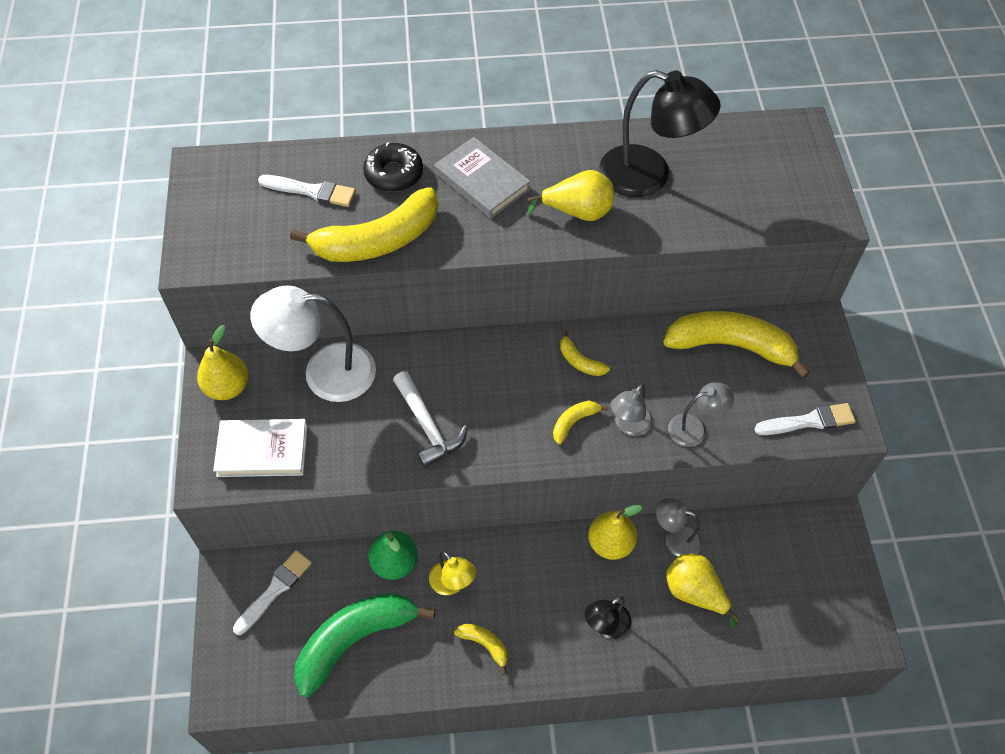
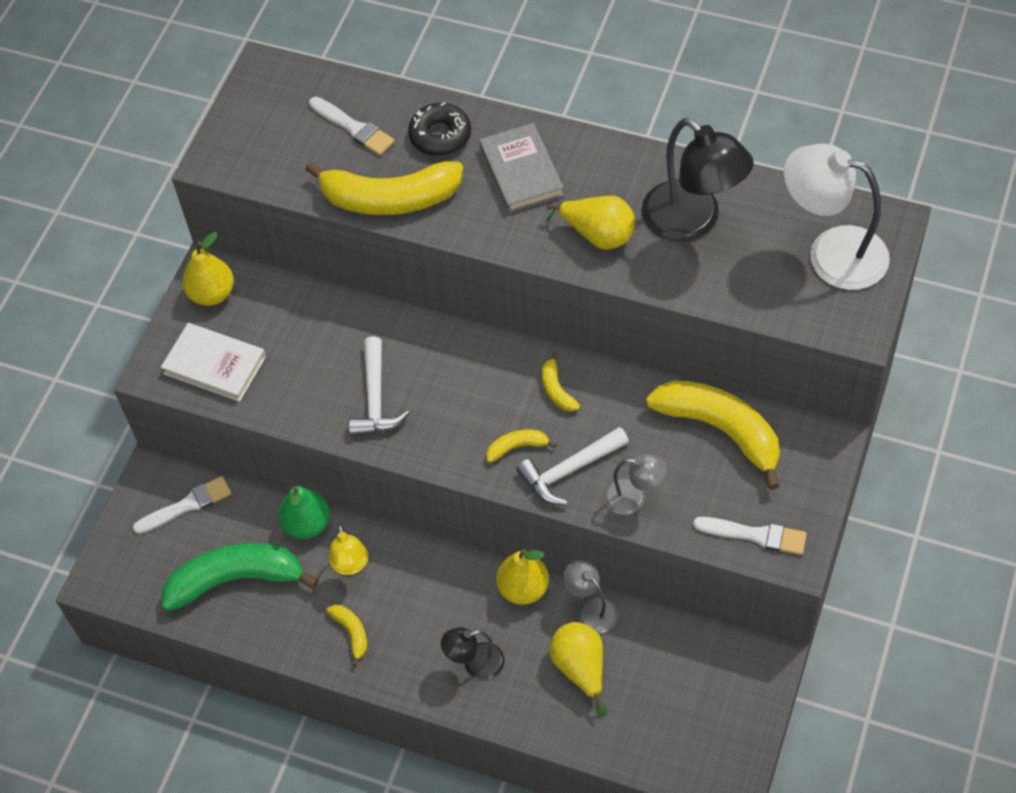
camera: 30 degrees right, 0 degrees up
white lamp [250,285,376,402] -> white lamp moved to [784,143,890,290]
grey lamp [610,383,653,436] -> white hammer [516,427,629,505]

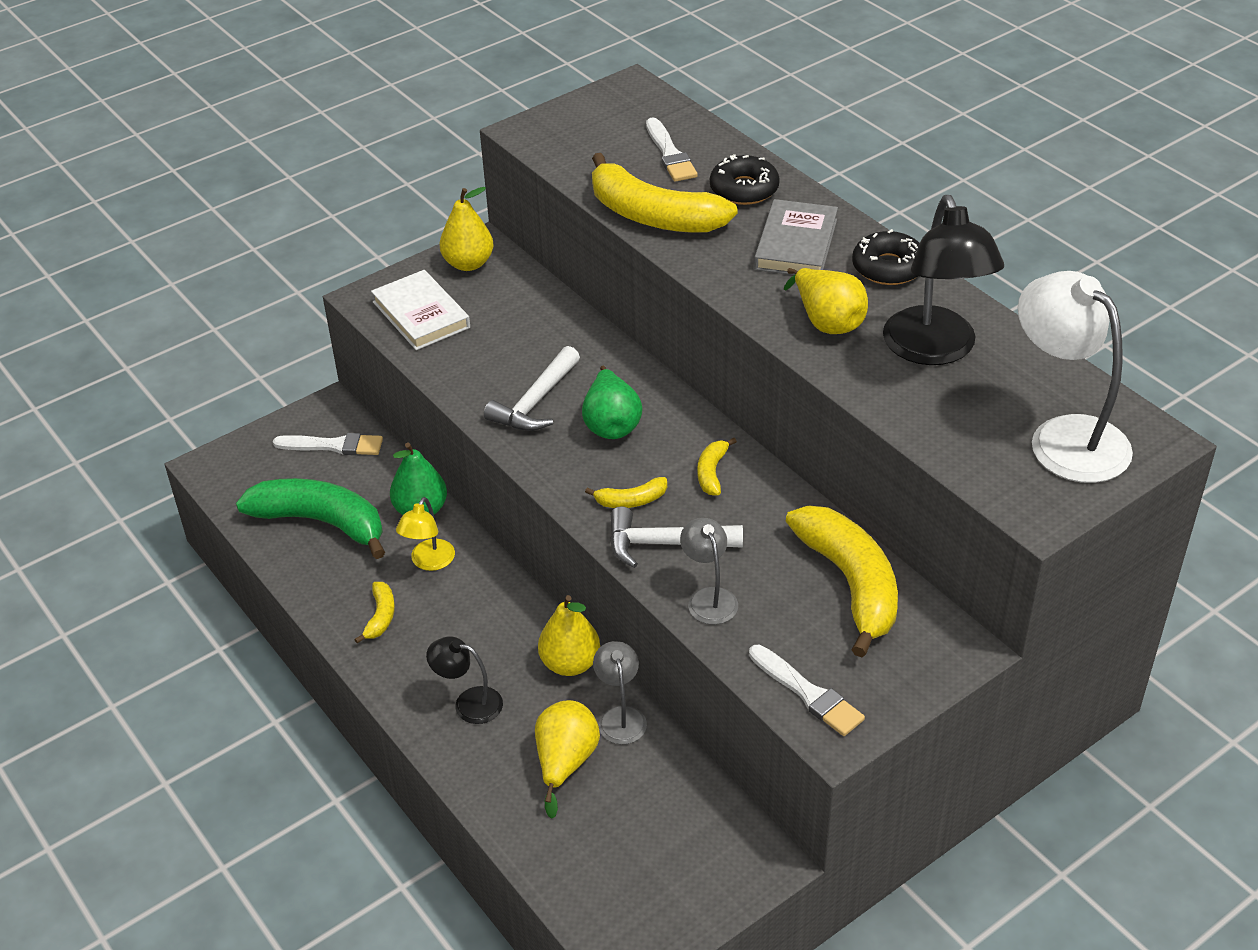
camera: 30 degrees right, 15 degrees down
yellow banana [486,429,557,463] -> yellow banana turned 150 degrees clockwise [585,477,667,508]
grey lamp [604,454,666,515] -> grey lamp turned 150 degrees counterclockwise [680,518,738,625]
none -> green pear [582,366,642,439]
none -> black donut [852,229,919,285]

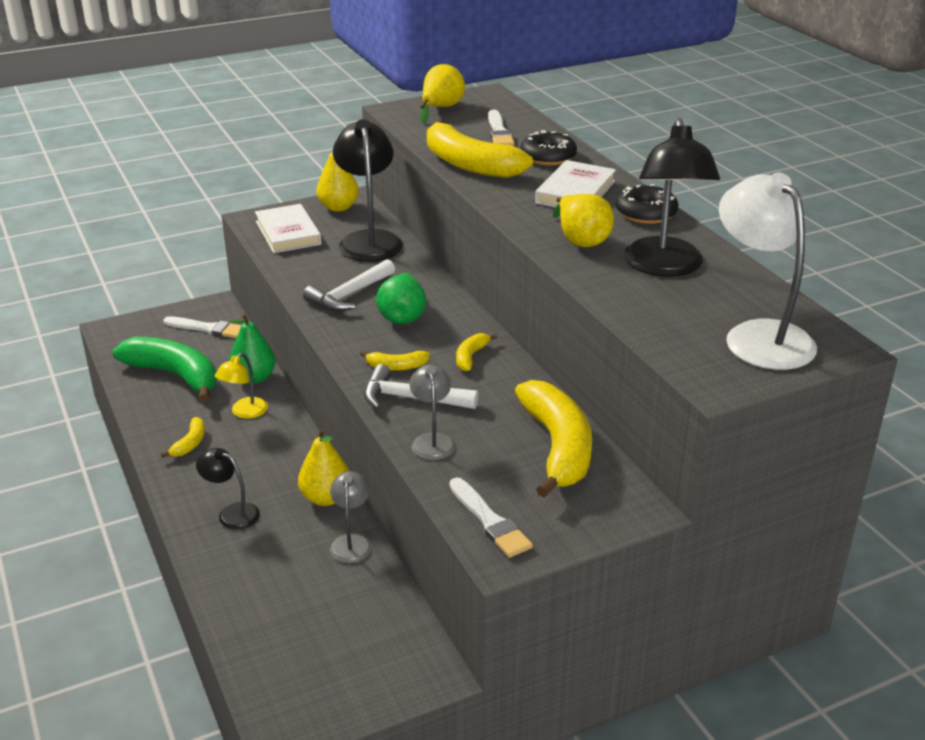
camera: 10 degrees right, 10 degrees down
yellow pear [535,700,600,819] -> yellow pear moved to [421,64,465,124]
grey book [754,199,838,275] -> white book [535,160,616,207]
none -> black lamp [333,119,403,262]

